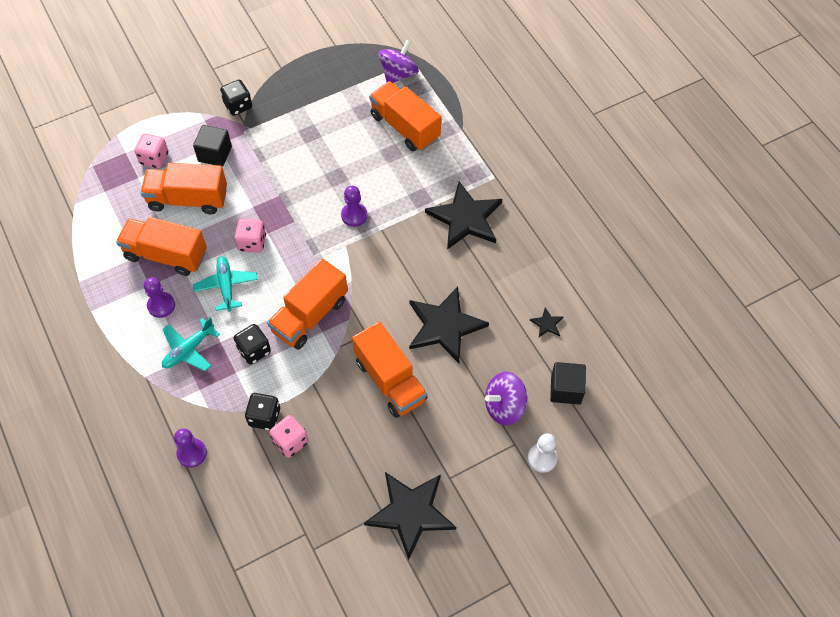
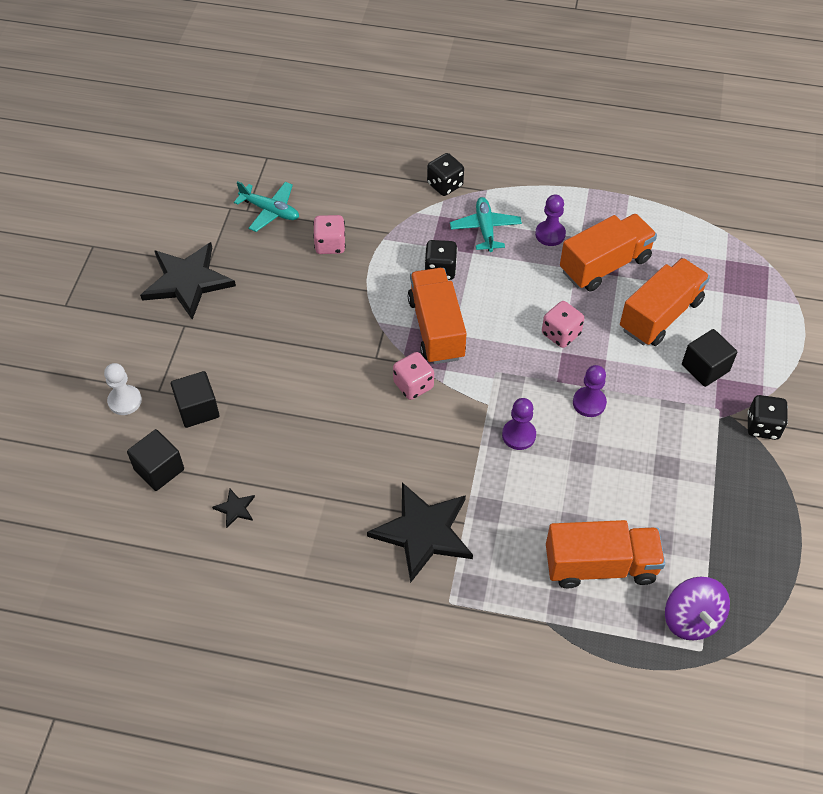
camera: 130 degrees right, 5 degrees down
pink dice [134,134,169,169] -> pink dice moved to [393,352,434,400]
purple pawn [174,429,207,468] -> purple pawn moved to [573,365,607,417]
turquoise plane [193,256,258,312] -> turquoise plane moved to [234,181,299,232]
black dice [245,393,280,430] -> black dice moved to [427,153,464,196]
orange truck [352,321,427,418] -> none
black star [409,287,489,363] -> none
purple spinning top [485,372,527,425] -> black cube [171,371,219,428]

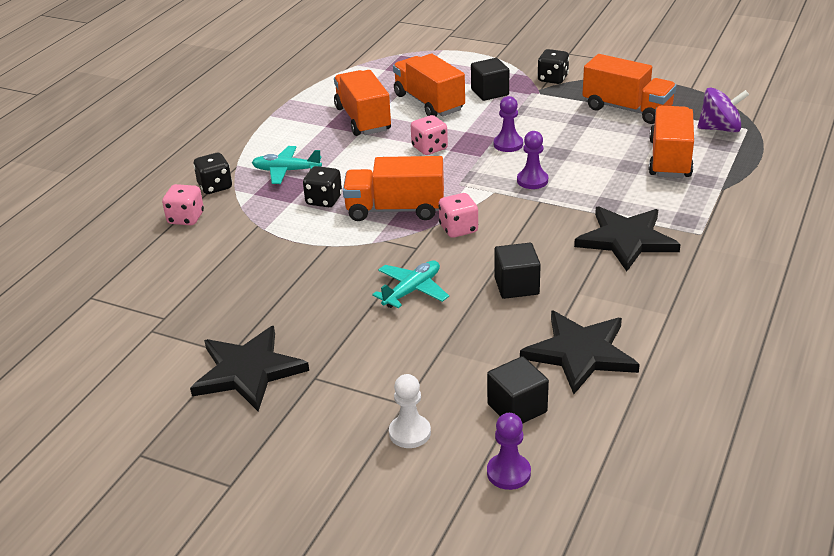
camera: 75 degrees left, 20 degrees down
black cube [171,371,219,428] -> black cube moved to [494,243,541,299]
black star [212,489,255,528] -> black star [520,310,640,394], size x2.44
turquoise plane [234,181,299,232] -> turquoise plane moved to [372,261,449,308]
pink dice [313,215,346,254] -> pink dice moved to [162,184,204,225]
purple pawn [535,195,566,246] -> purple pawn moved to [487,413,531,490]
none -> orange truck [582,54,676,124]

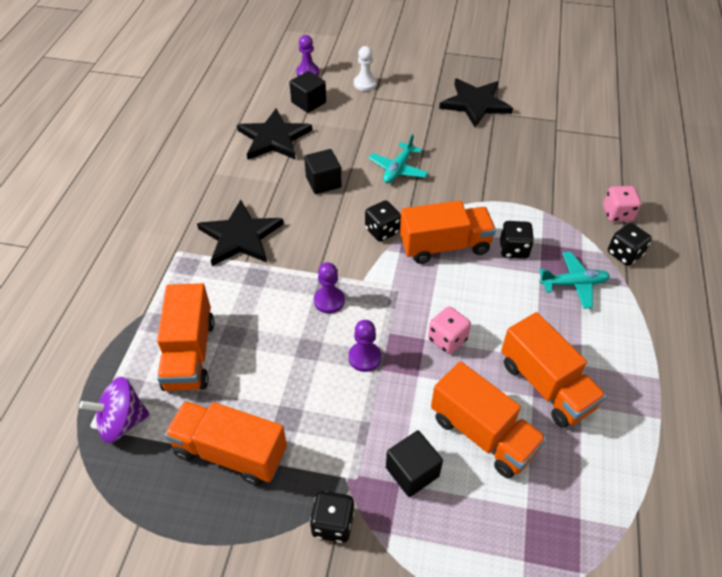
camera: 165 degrees right, 15 degrees up
pink dice [438,193,478,238] -> black dice [365,200,401,242]

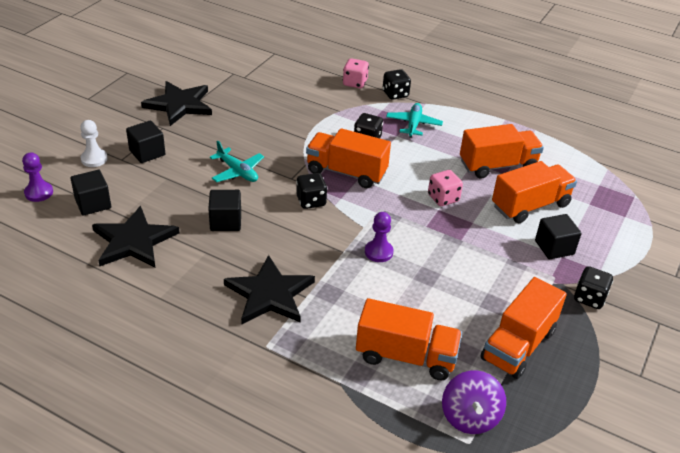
camera: 75 degrees left, 10 degrees down
purple pawn [348,320,381,372] -> none
orange truck [400,200,496,264] -> orange truck turned 75 degrees counterclockwise [306,128,391,188]
none -> black cube [126,120,165,163]

